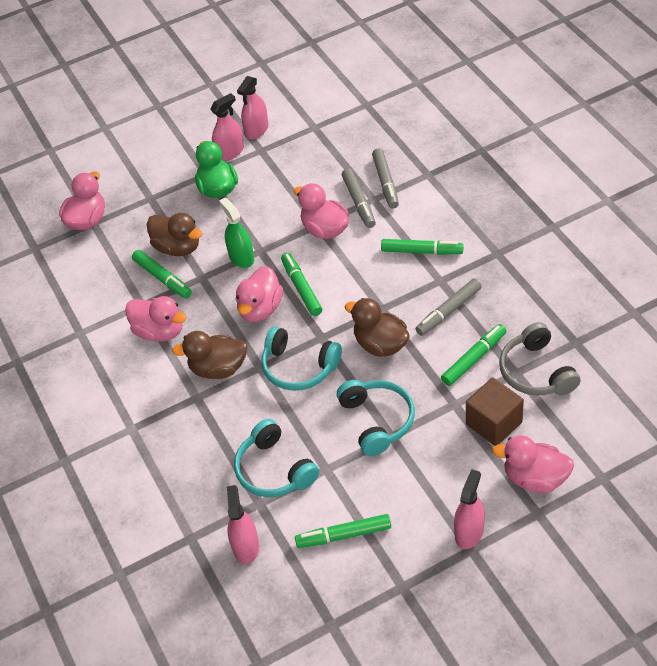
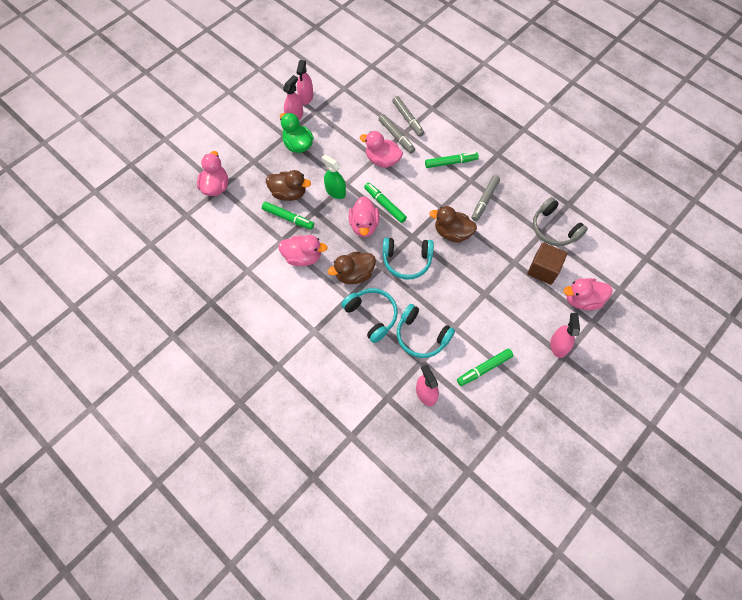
camera: 25 degrees left, 15 degrees up
turquoise headphones [337,380,415,456] -> turquoise headphones moved to [341,288,398,343]
green marker [441,324,506,386] -> none

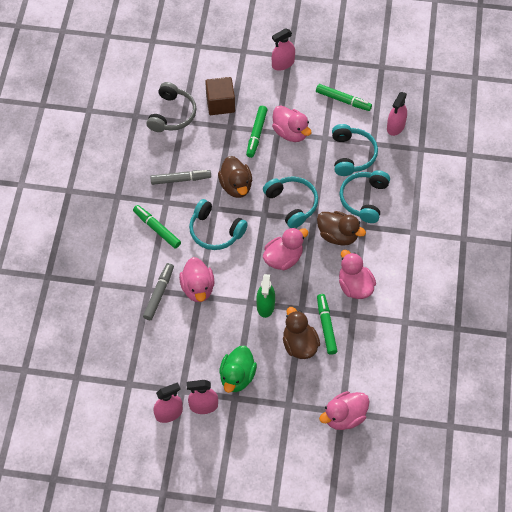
camera: 125 degrees left, 5 degrees down
green marker [364,182,407,223] -> green marker moved to [246,106,268,158]
grey marker [392,96,424,137] -> none
pink duck [563,278,613,310] -> pink duck moved to [272,105,312,142]
none -> turquoise headphones [189,199,248,250]

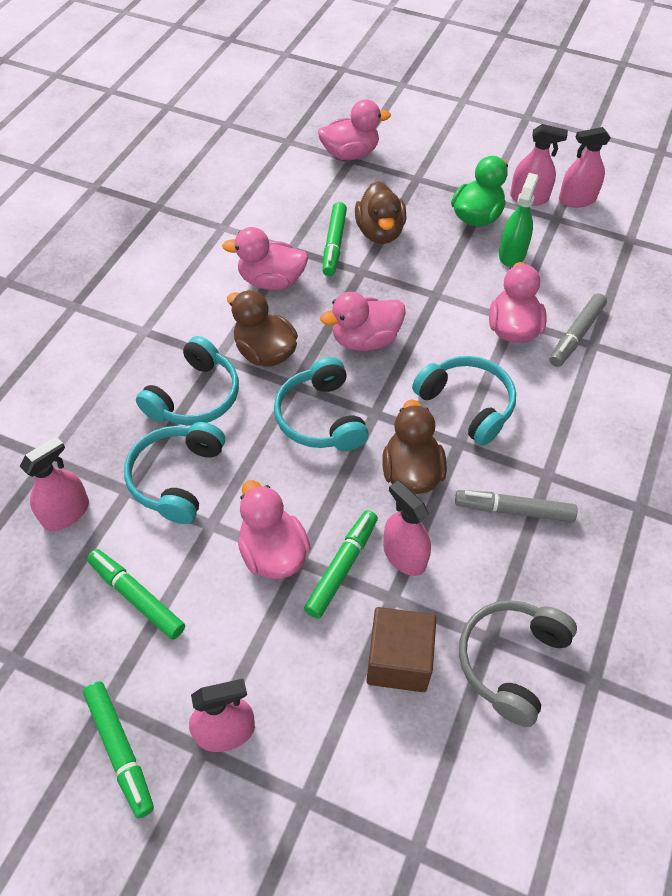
camera: 165 degrees left, 5 degrees down
green marker [133,205,181,249] -> green marker moved to [83,681,154,818]
green spray bottle [256,274,275,318] -> green spray bottle moved to [499,173,539,267]
pink duck [339,250,376,299] -> pink duck turned 105 degrees clockwise [222,227,308,290]
none -> pink spray bottle [383,480,431,576]

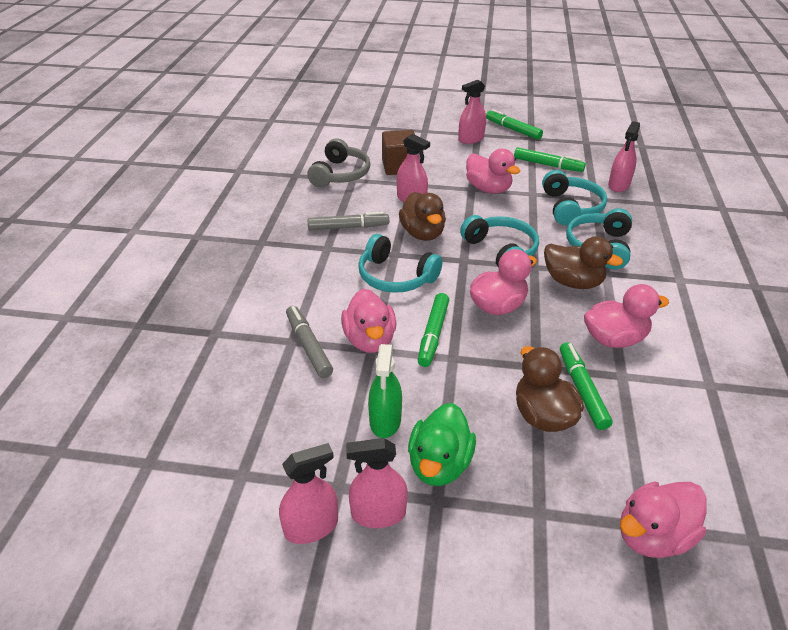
camera: 165 degrees right, 15 degrees down
green marker [304,510,378,619] -> green marker moved to [418,293,449,367]
grey marker [549,293,607,367] -> grey marker turned 45 degrees counterclockwise [286,306,333,378]

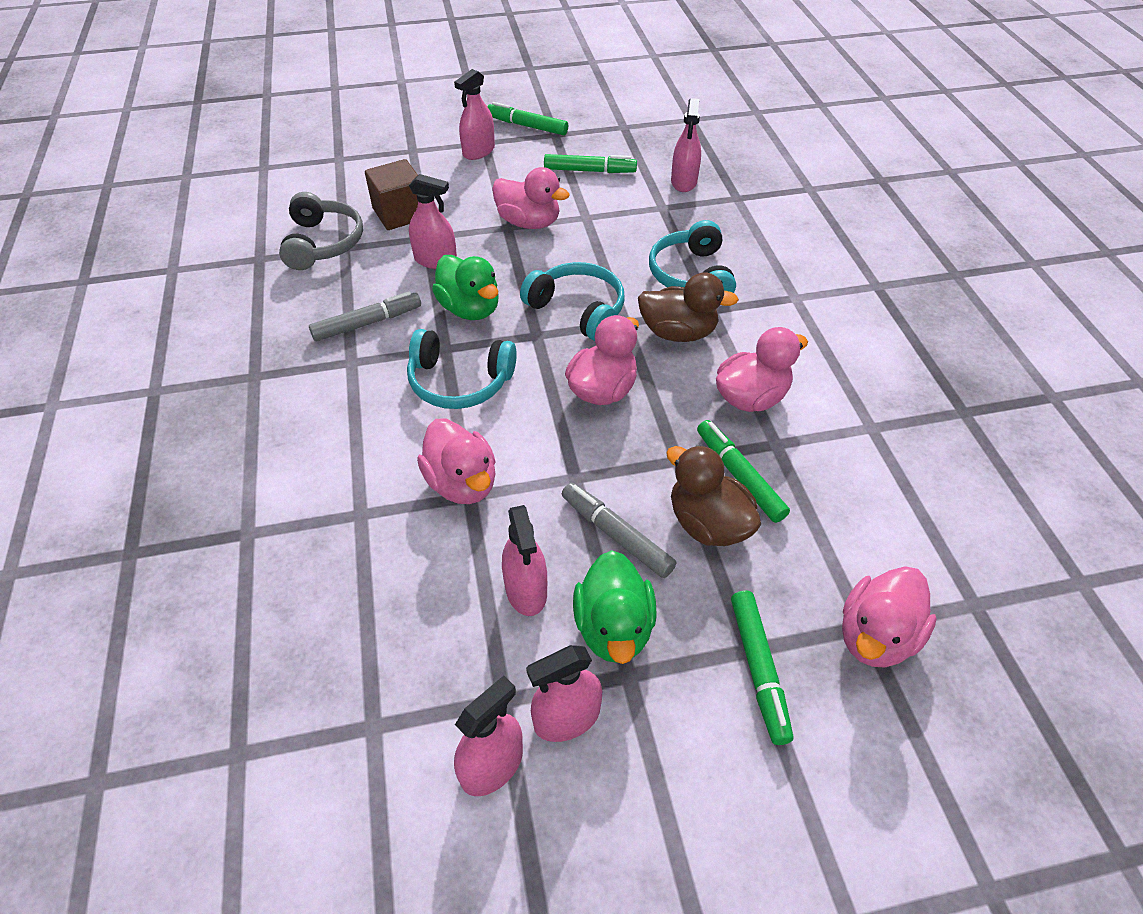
camera: 20 degrees left, 10 degrees up
grey marker [286,306,333,378] -> grey marker moved to [562,483,676,578]
green spray bottle [368,344,402,438] -> pink spray bottle [502,505,547,616]
brown duck [399,192,446,241] -> green duck [432,255,499,320]
green marker [418,293,449,367] -> green marker moved to [731,591,793,745]
turquoise headphones [542,170,607,225] -> none

